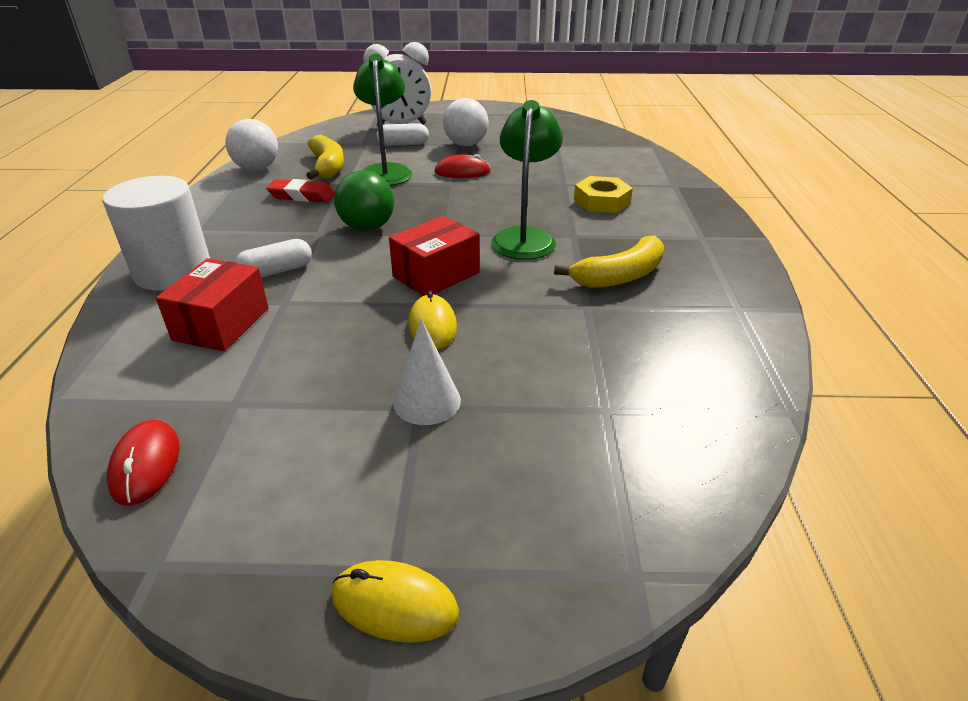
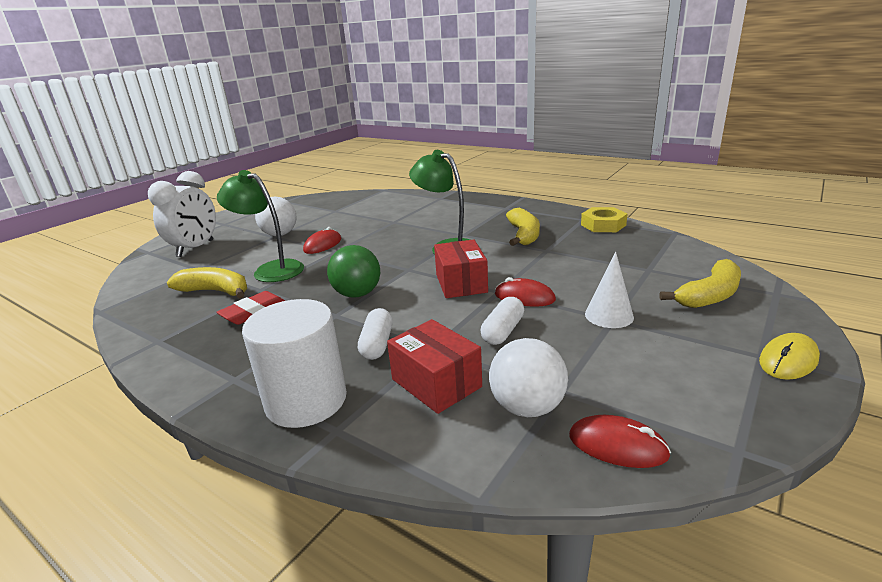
camera: 55 degrees left, 10 degrees down
white ball [225,119,278,171] -> white ball moved to [489,338,568,417]
white capsule [376,123,429,146] -> white capsule moved to [481,297,524,345]
yellow mouse [409,291,457,349] -> red mouse [495,277,556,307]
yellow nut [574,176,633,213] -> yellow nut moved to [581,207,627,232]
none -> yellow banana [660,259,741,308]

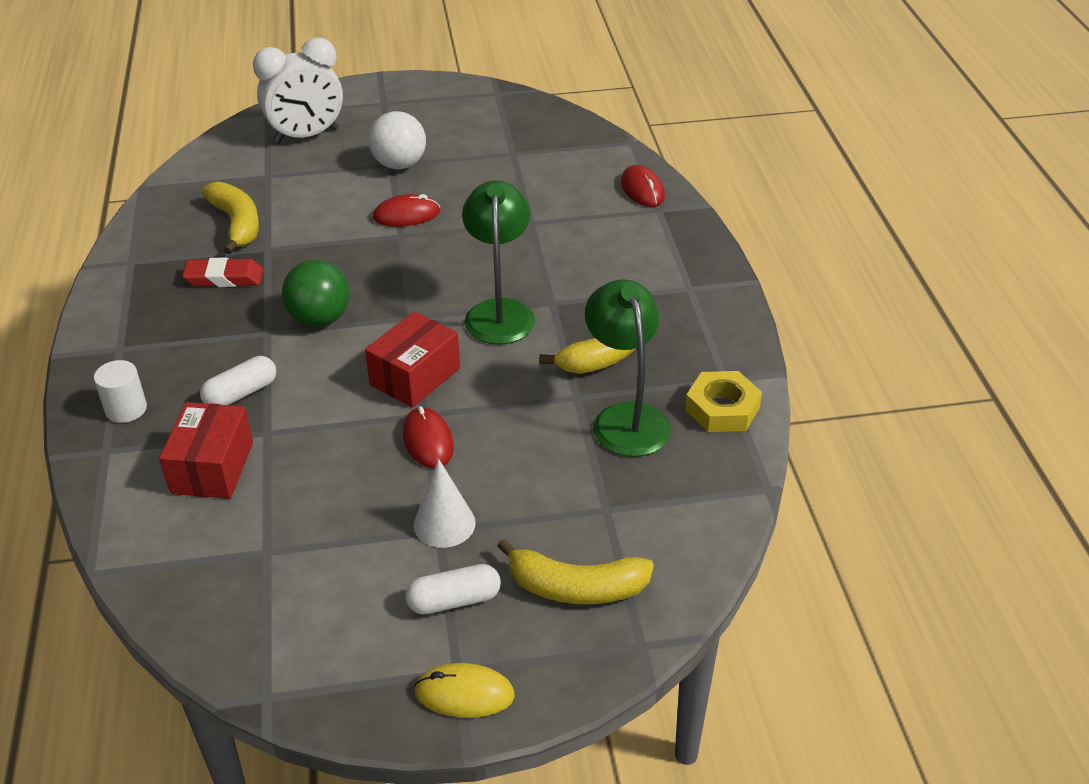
camera: 45 degrees right, 15 degrees up
green lamp [217,170,304,282] -> green lamp moved to [585,279,671,457]
white cylinder [242,299,347,428] -> white cylinder [94,360,147,423], size x0.51
white capsule [481,297,524,345] -> white capsule moved to [405,564,501,615]
white ball [489,338,568,417] -> none
red mouse [569,415,671,468] -> red mouse moved to [621,165,665,207]

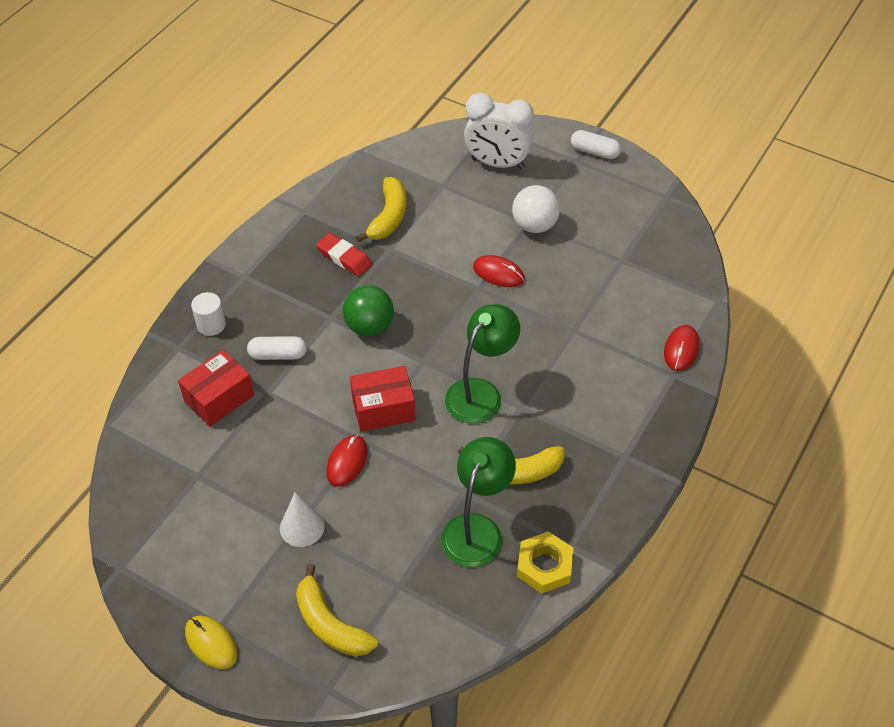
camera: 40 degrees right, 10 degrees up
white capsule [405,564,501,615] -> white capsule moved to [571,130,621,159]

